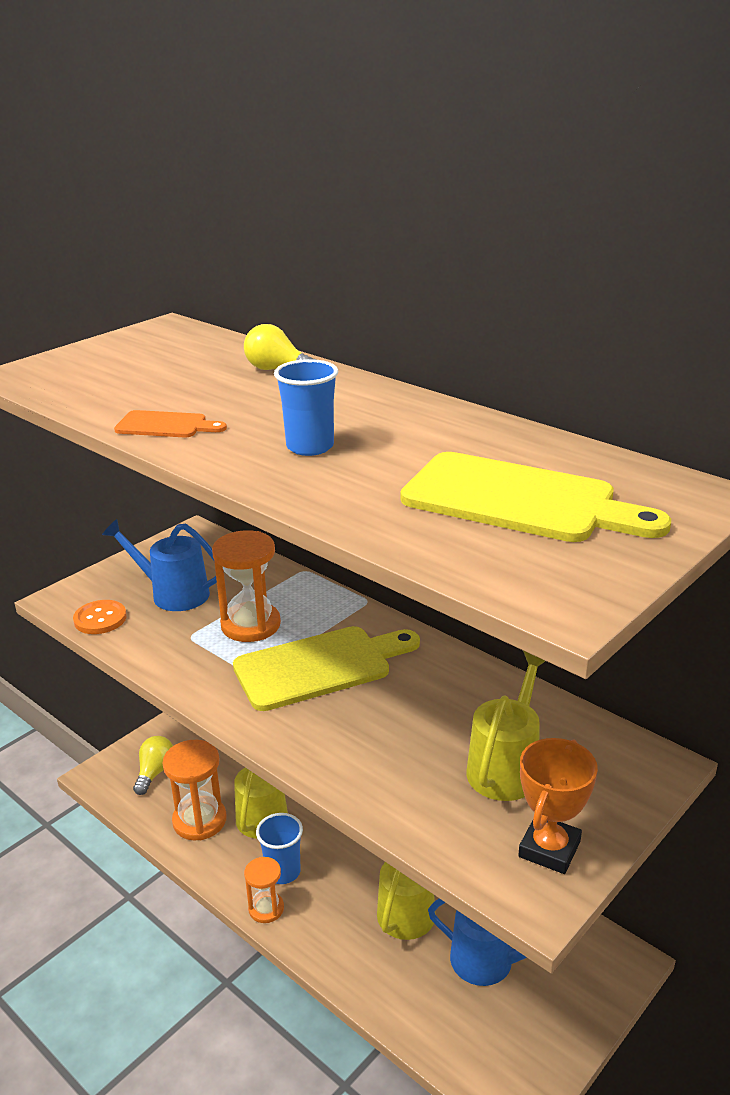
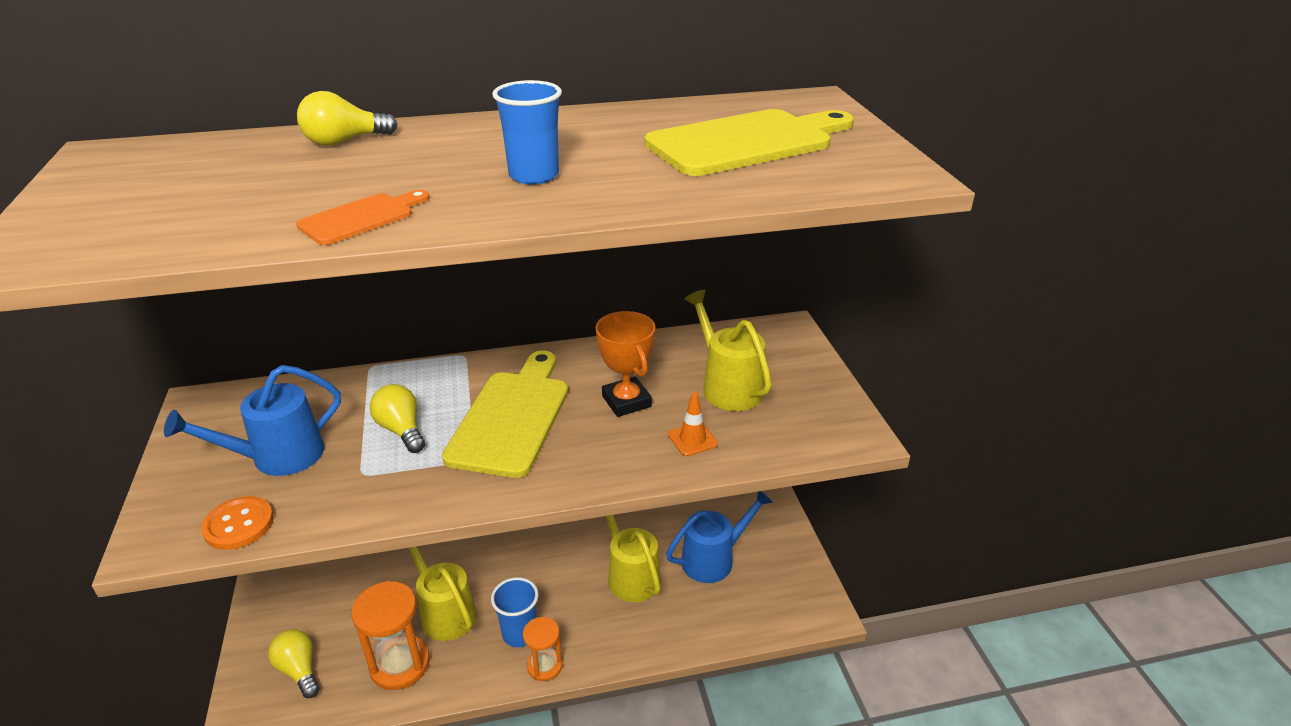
camera: 55 degrees left, 5 degrees up
orange hourglass [212,530,281,642] -> yellow light bulb [370,384,425,453]
orange trophy [518,738,598,874] -> orange trophy moved to [596,311,655,417]
none -> orange traffic cone [668,392,718,456]

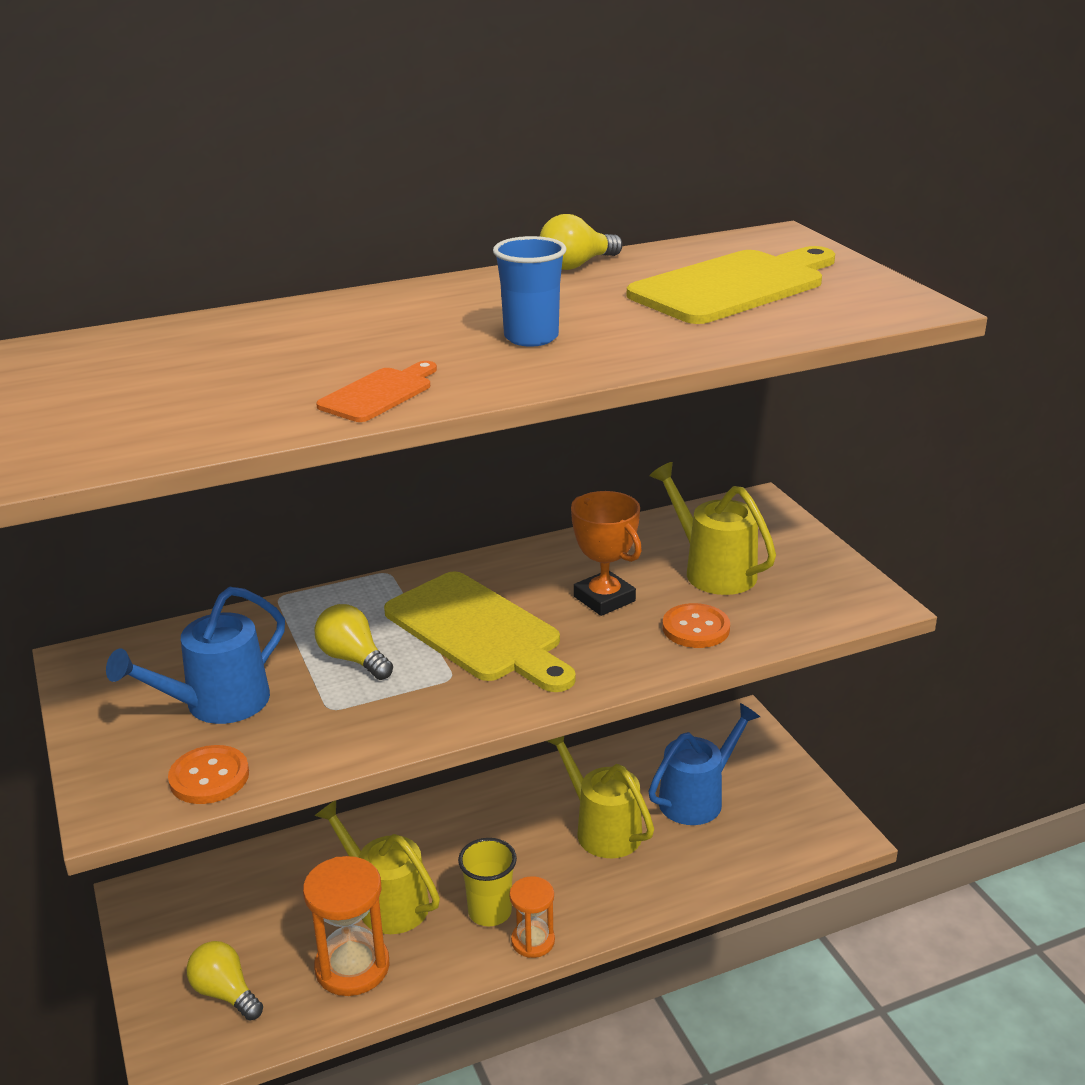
camera: 10 degrees left, 5 degrees down
yellow light bulb [297,91,398,146] -> yellow light bulb moved to [540,214,622,270]
yellow cutting board [442,350,568,478] -> yellow cutting board turned 135 degrees clockwise [384,571,576,692]
blue cup [491,577,538,647] -> yellow cup [458,838,517,926]
orange traffic cone [668,392,718,456] -> orange button [662,603,730,648]

